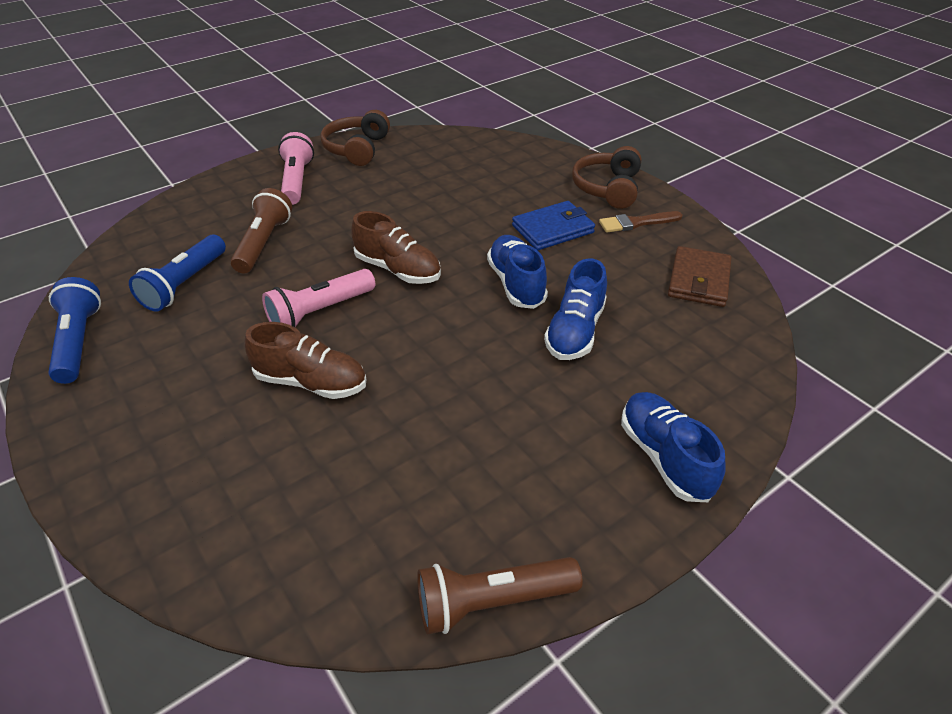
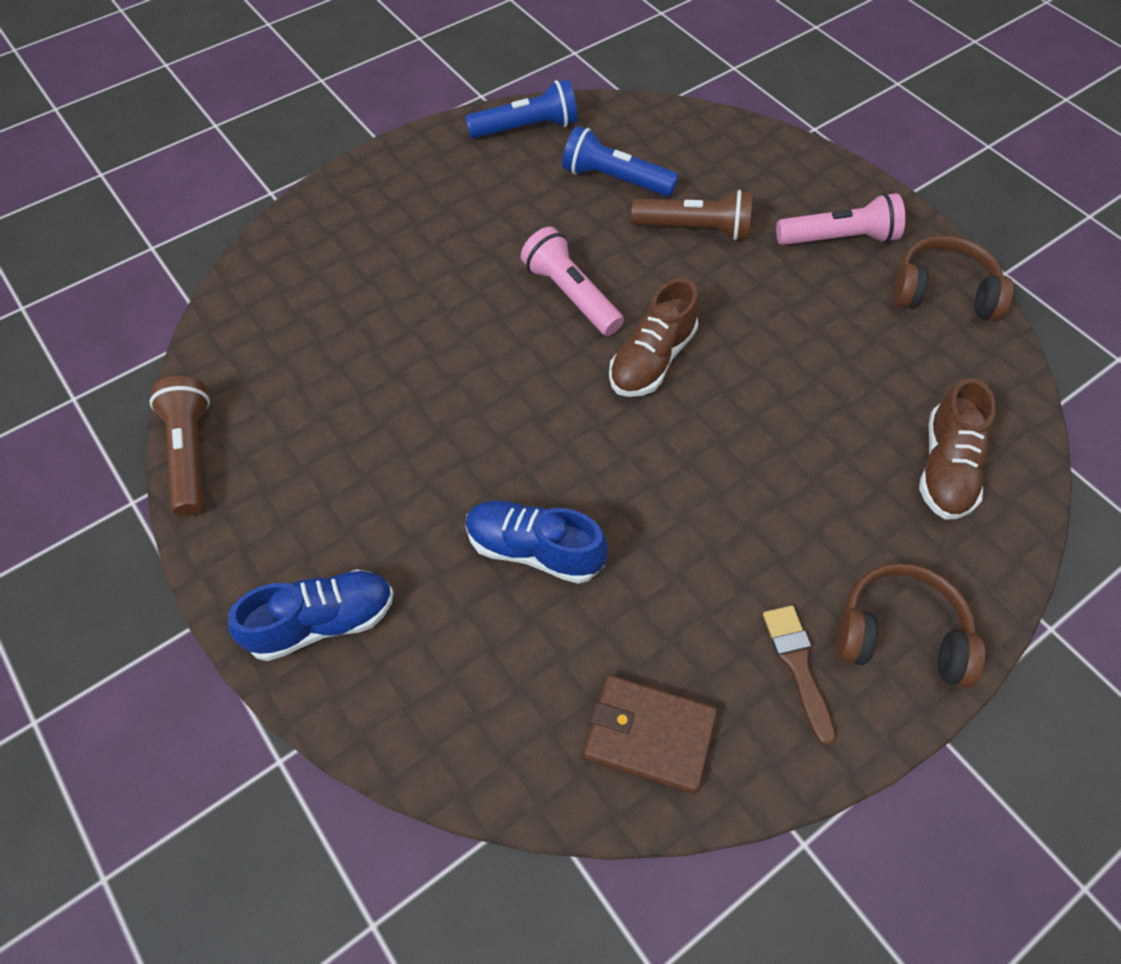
camera: 90 degrees right, 15 degrees up
brown shoe [244,322,366,399] -> brown shoe moved to [919,378,996,520]
blue shoe [487,235,548,309] -> none
blue wallet [512,201,595,250] -> none

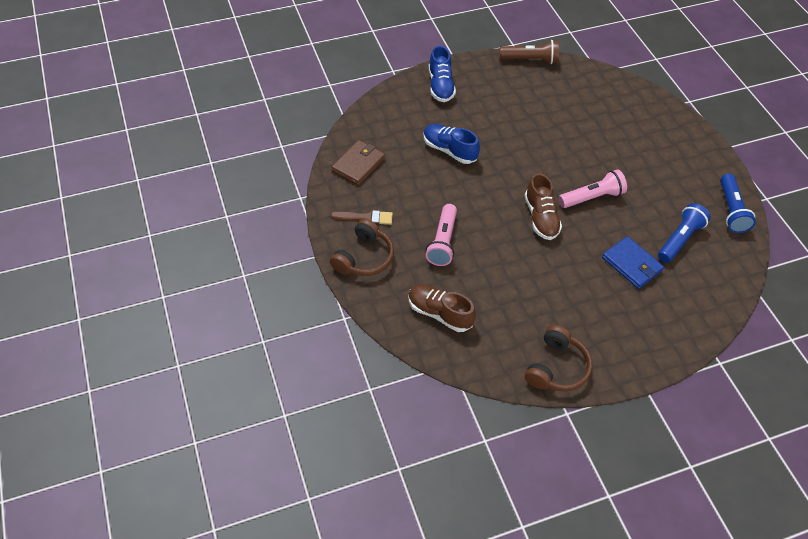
camera: 105 degrees right, 5 degrees down
blue shoe [465,500,608,584] -> blue shoe turned 90 degrees counterclockwise [424,124,480,164]
brown shoe [609,278,699,397] -> brown shoe turned 150 degrees counterclockwise [524,173,562,240]
brown flashlight [631,190,753,240] -> blue wallet [602,236,664,289]
pink flashlight [776,193,905,245] -> pink flashlight moved to [426,204,457,266]

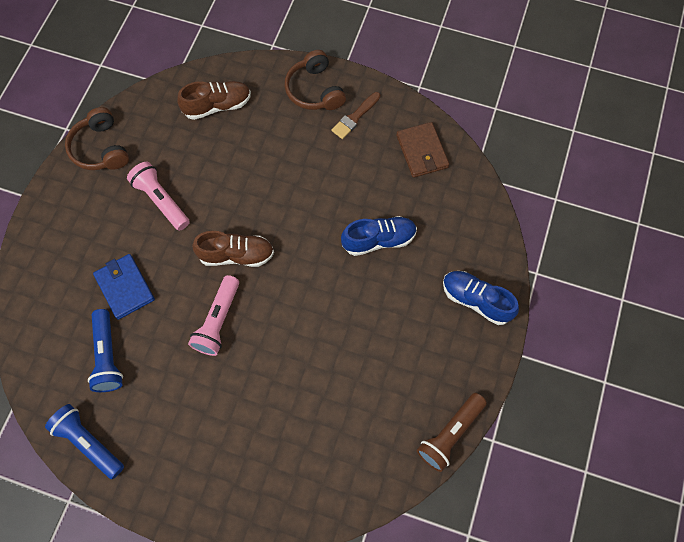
camera: 130 degrees right, 15 degrees up
pink flashlight [426,204,457,266] -> pink flashlight moved to [127,162,190,231]
brown shoe [524,173,562,240] -> brown shoe turned 150 degrees clockwise [192,231,274,267]
blue wallet [602,236,664,289] -> blue wallet turned 60 degrees clockwise [93,254,155,320]

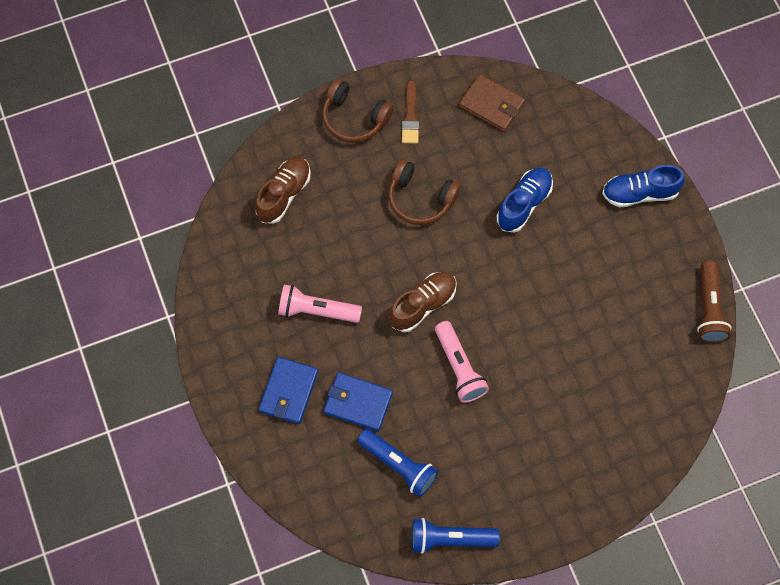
camera: 40 degrees left, 0 degrees up
brown headphones [65,107,129,170] -> brown headphones moved to [388,159,461,225]
none -> blue wallet [259,357,318,424]

